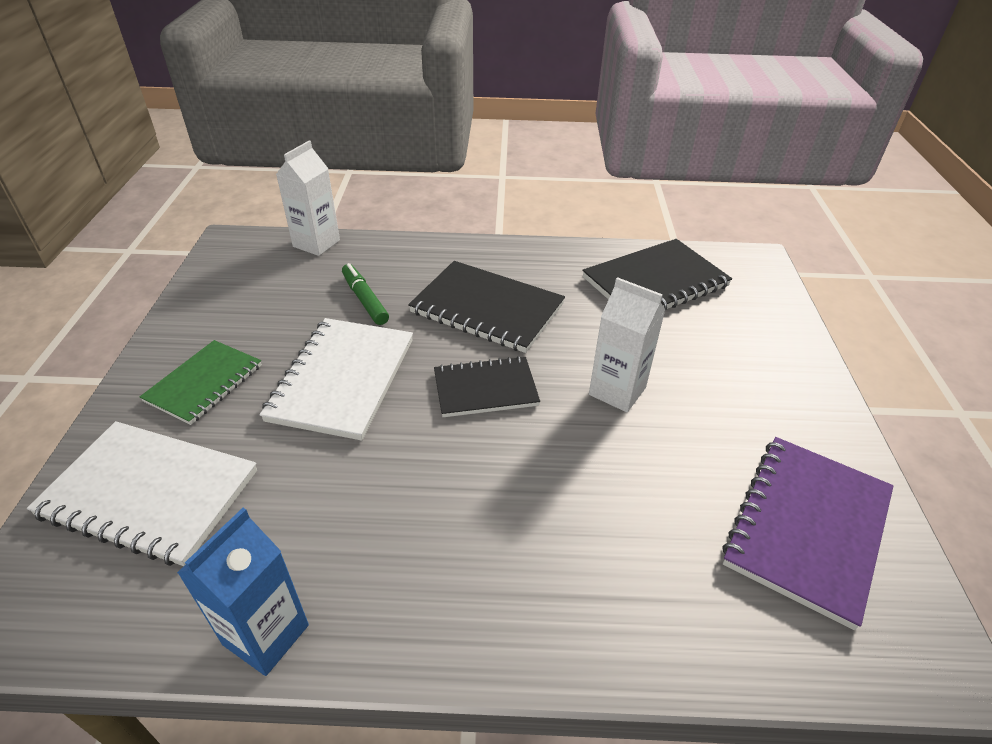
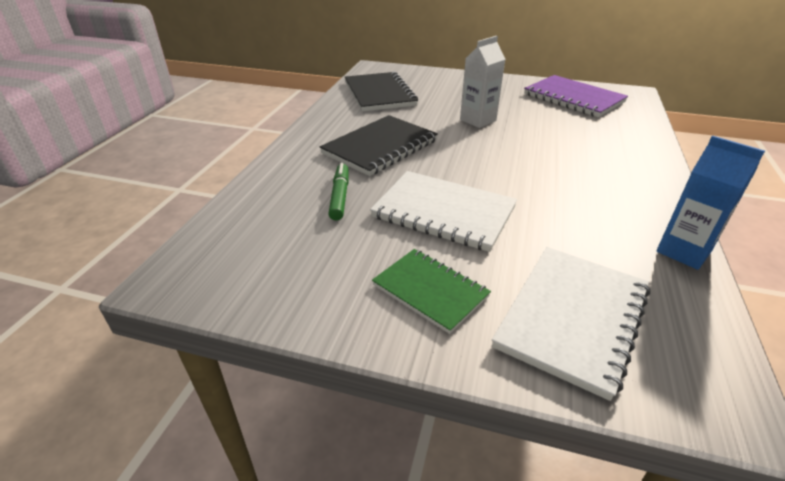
camera: 75 degrees left, 5 degrees down
white carton [276,141,340,256] -> none
green marker [342,263,389,325] -> green marker turned 105 degrees clockwise [328,163,349,221]
black notebook [434,356,540,417] -> none

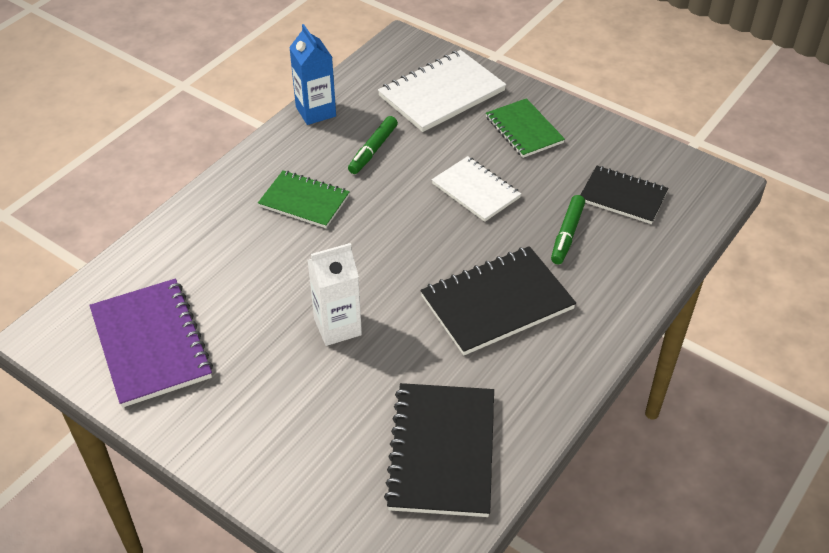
camera: 160 degrees left, 10 degrees up
white notebook [370,171,517,252] -> white notebook [432,156,521,222], size x0.65
none -> green notebook [258,170,350,228]
none -> green marker [348,116,398,174]
none -> black notebook [580,166,668,224]

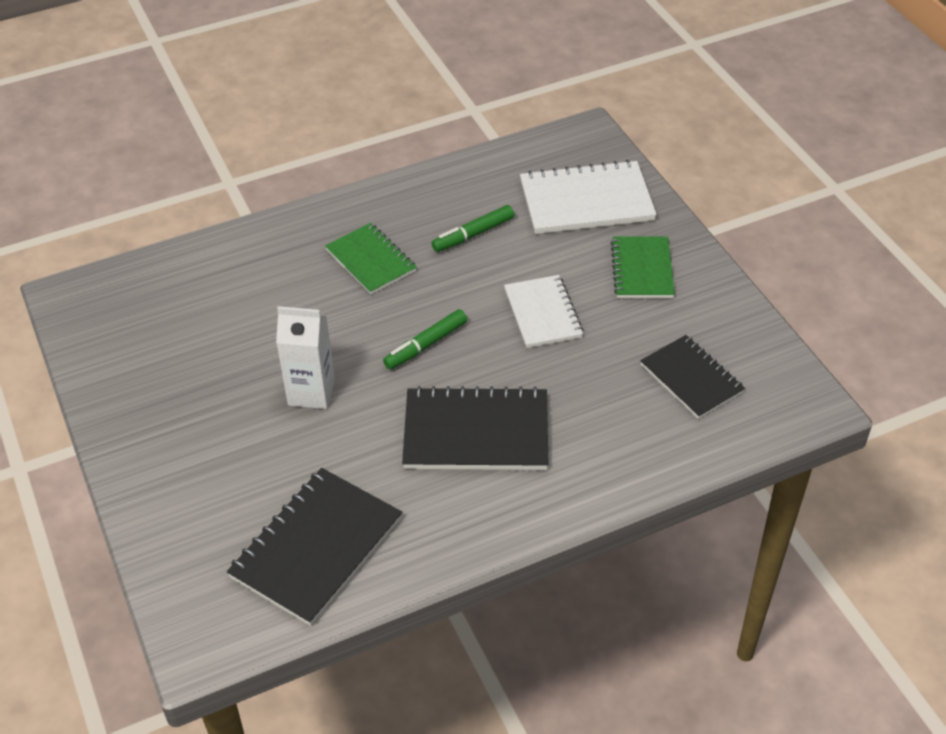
camera: 30 degrees right, 0 degrees up
purple notebook [89,279,213,408] -> none
blue carton [289,24,336,125] -> none
green marker [551,195,585,264] -> green marker moved to [383,309,467,370]

